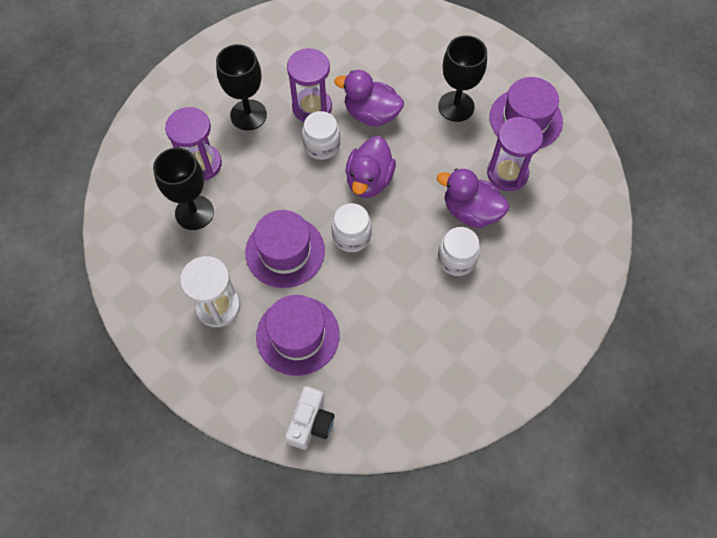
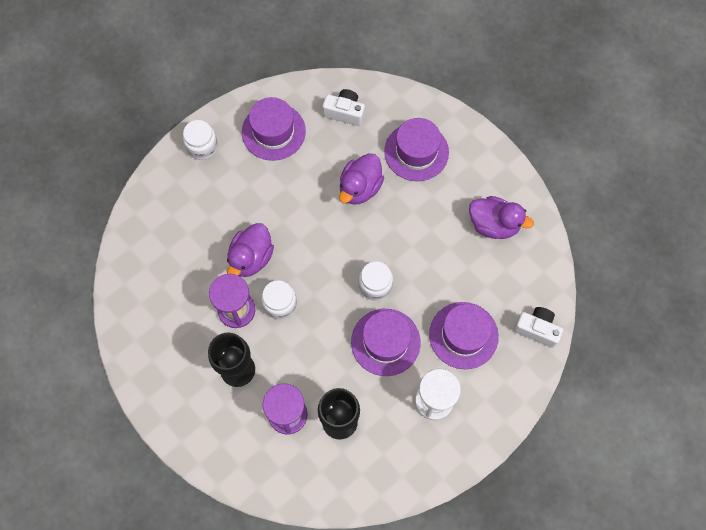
camera: 85 degrees left, 5 degrees up
purple duck [346,136,396,198] -> purple duck moved to [469,196,534,239]
black goblet [438,35,487,122] -> none
white jar [438,227,480,276] -> white jar moved to [183,120,218,160]
purple hourglass [487,117,543,191] -> none
none -> white camera [322,89,365,126]
none -> purple hat [384,118,449,181]

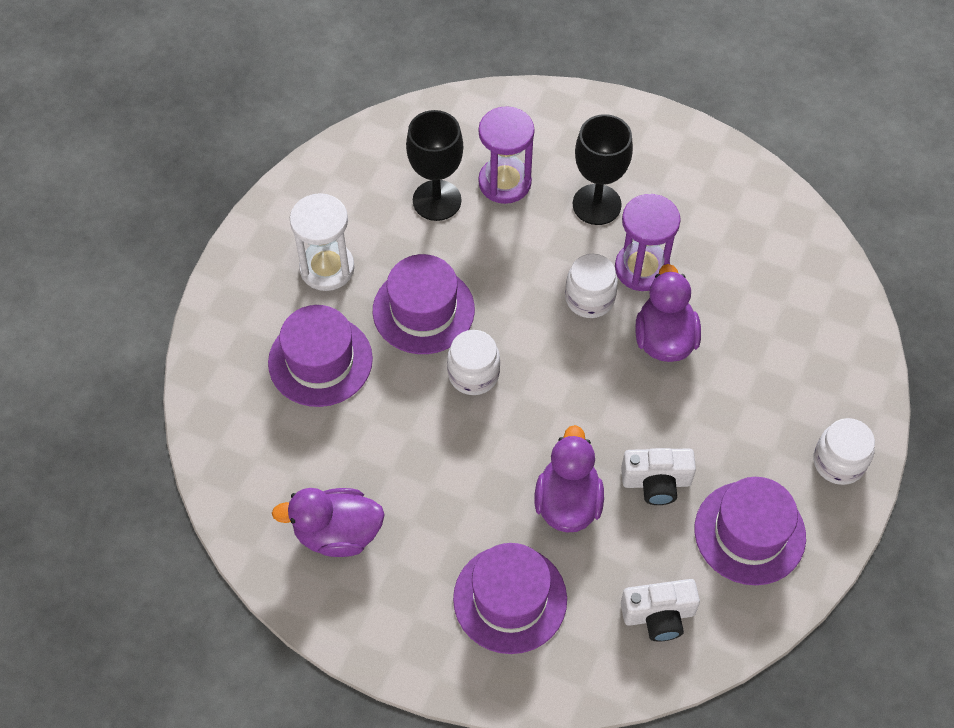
camera: 155 degrees right, 10 degrees down
white camera [514,307,563,348] -> white camera moved to [621,448,696,505]

